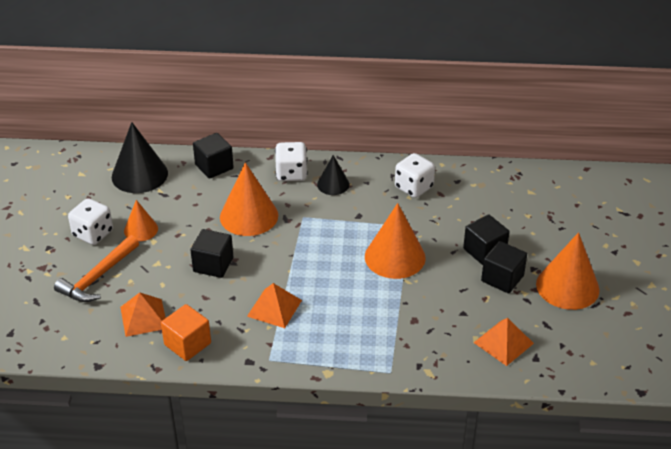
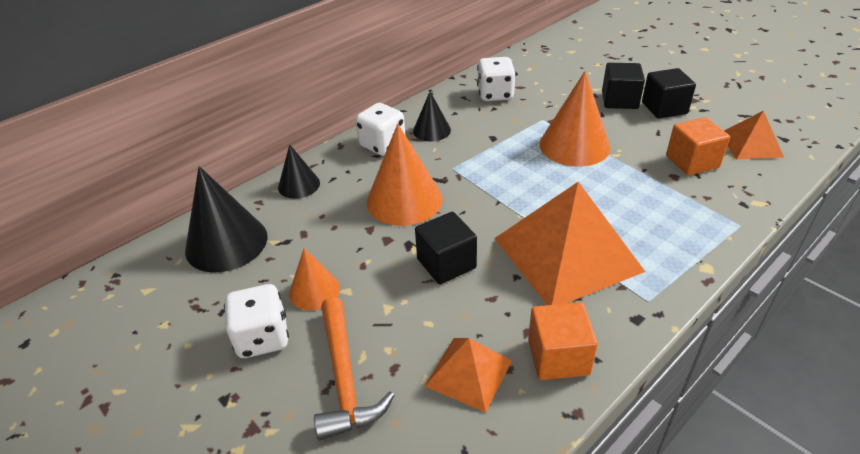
camera: 45 degrees left, 0 degrees up
black cube [193,133,234,179] -> black cone [278,144,320,199]
orange pyramid [247,283,302,328] -> orange pyramid [494,182,645,305], size x1.93
orange cone [536,232,600,310] -> none
none -> orange cube [666,117,730,175]

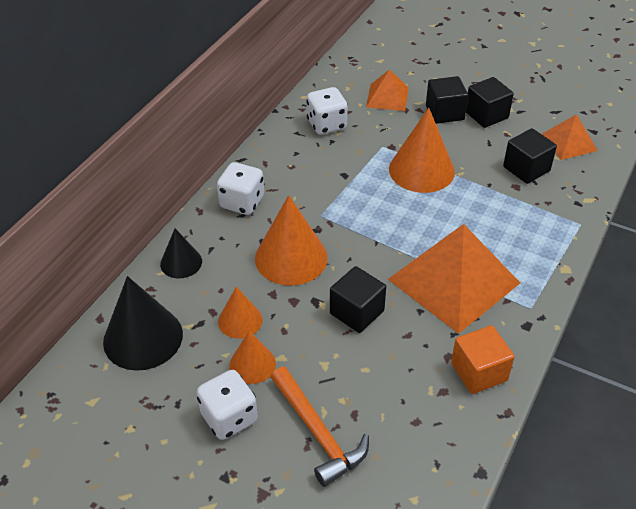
camera: 20 degrees left, 5 degrees up
black cone [413,91,451,142] -> none
orange pyramid [425,338,512,413] -> orange pyramid moved to [366,69,409,111]
orange cube [666,117,730,175] -> black cube [503,128,557,184]
none -> orange cone [218,286,263,339]

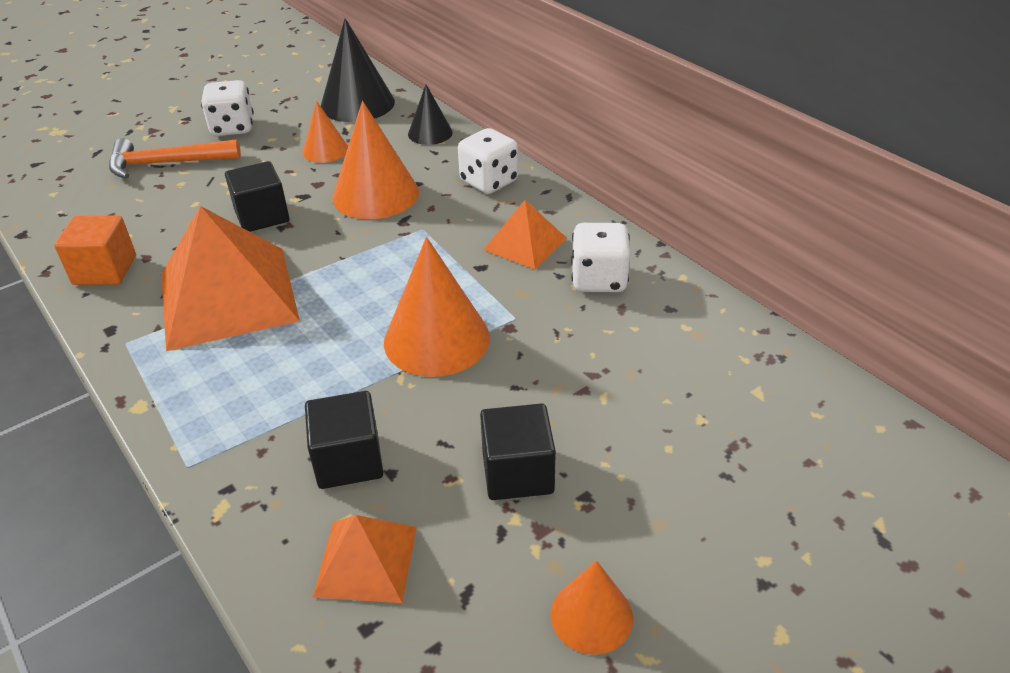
camera: 115 degrees right, 5 degrees down
orange cone [230,331,276,384] -> orange cone moved to [551,560,633,655]
orange pyramid [366,69,409,111] -> orange pyramid moved to [483,200,567,269]
black cube [426,76,468,124] -> none

